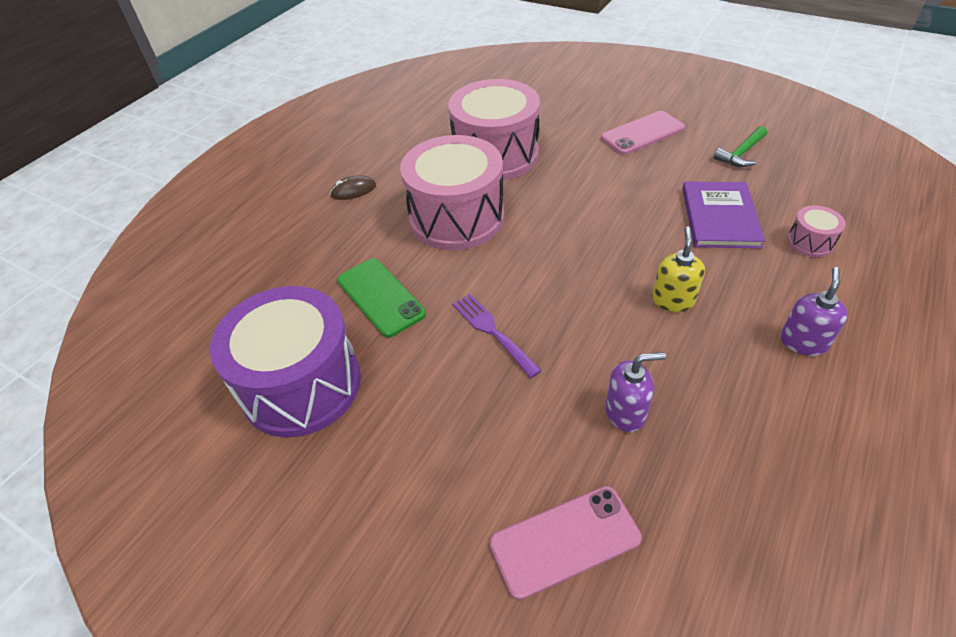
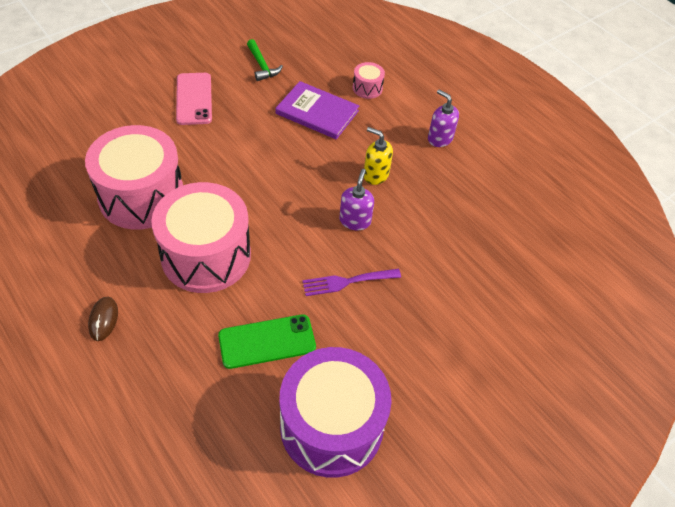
camera: 75 degrees left, 5 degrees up
pink phone [490,486,642,600] -> none
purple soap dispenser [605,352,666,432] -> purple soap dispenser moved to [339,169,374,230]

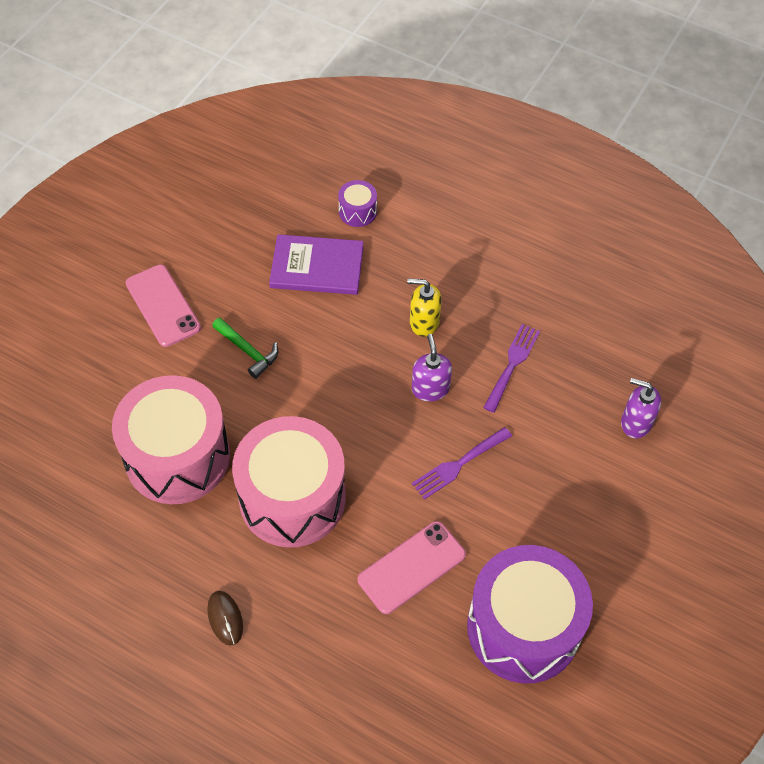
camera: 20 degrees left, 5 degrees up
green phone [218,314,316,369] -> pink phone [358,521,466,614]
green hammer [247,39,283,81] -> green hammer moved to [212,317,278,379]
pink drum [353,62,385,99] -> purple drum [338,180,377,227]
purple soap dispenser [428,90,459,147] -> purple soap dispenser moved to [621,378,661,438]
none -> purple fork [483,324,540,413]

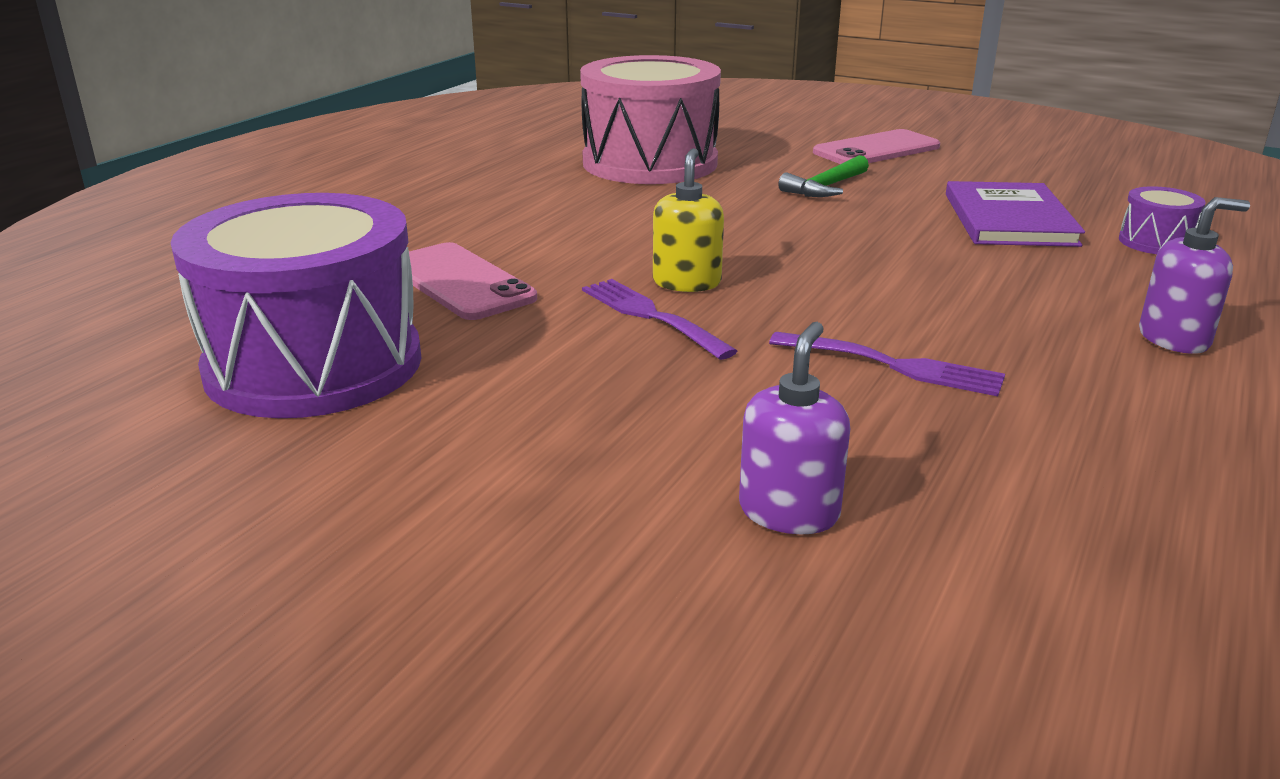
camera: 90 degrees right, 30 degrees down
brown mouse [207,591,243,646] -> none
pink drum [232,416,346,548] -> none
yellow soap dispenser [407,279,442,337] -> yellow soap dispenser moved to [653,148,724,292]
purple soap dispenser [412,334,452,401] -> purple soap dispenser moved to [1139,197,1250,354]

